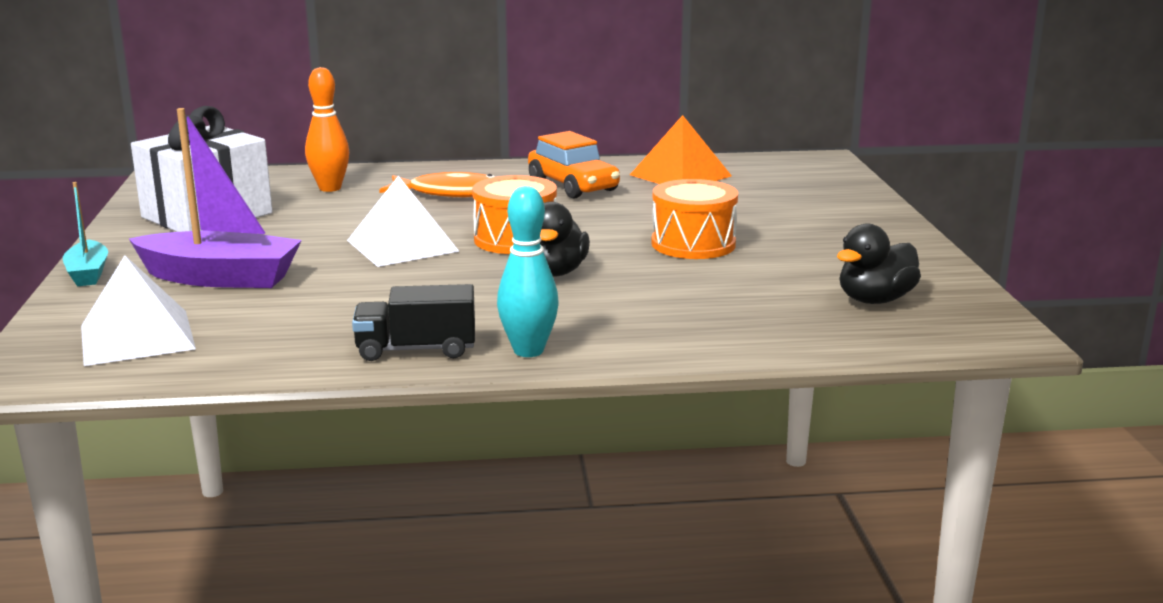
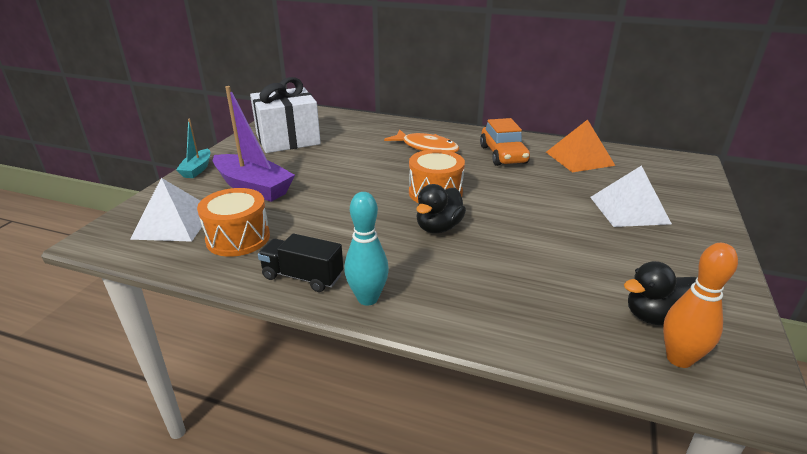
camera: 25 degrees right, 10 degrees up
orange bowling pin [305,67,349,192] -> orange bowling pin moved to [663,243,738,368]
white pyramid [347,176,460,267] -> white pyramid moved to [590,165,672,227]
orange drum [651,179,738,259] -> orange drum moved to [197,188,270,257]

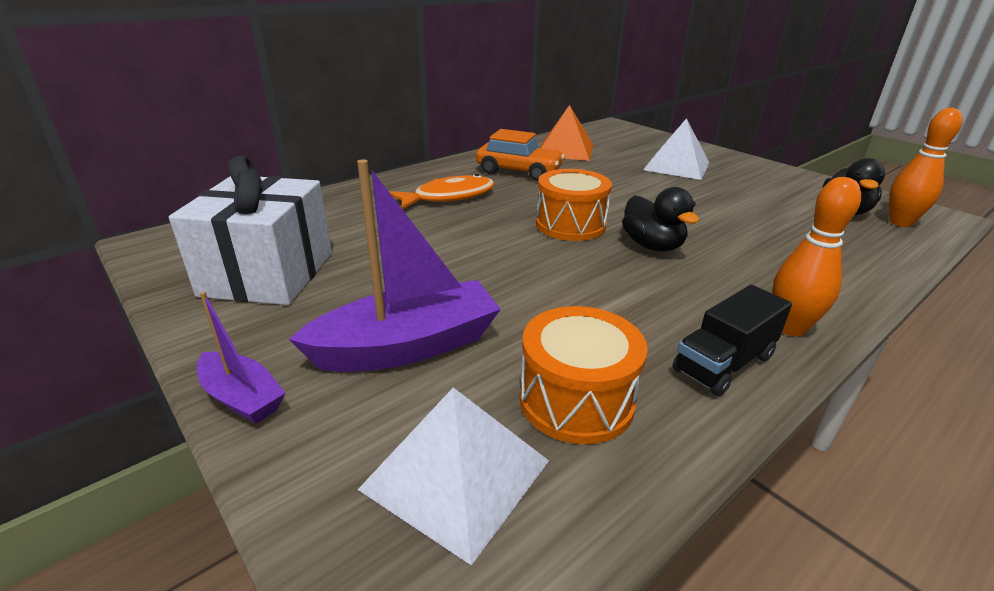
camera: 60 degrees left, 0 degrees up
turquoise boat [176,119,210,178] -> purple boat [197,291,285,424]
turquoise bowling pin [344,192,389,305] -> orange bowling pin [772,177,861,336]

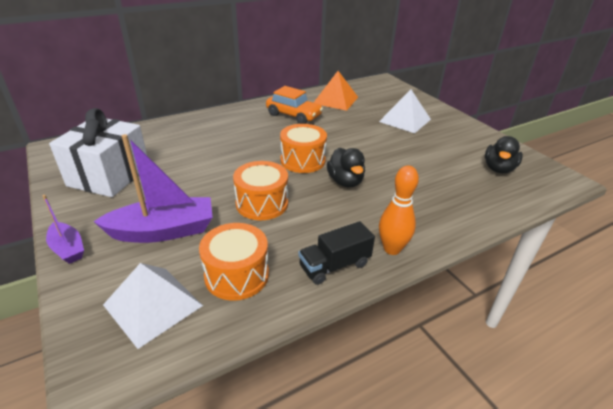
camera: 10 degrees right, 5 degrees up
orange fish [389,174,495,209] -> none
orange bowling pin [889,108,963,227] -> none
none -> orange drum [233,161,288,220]

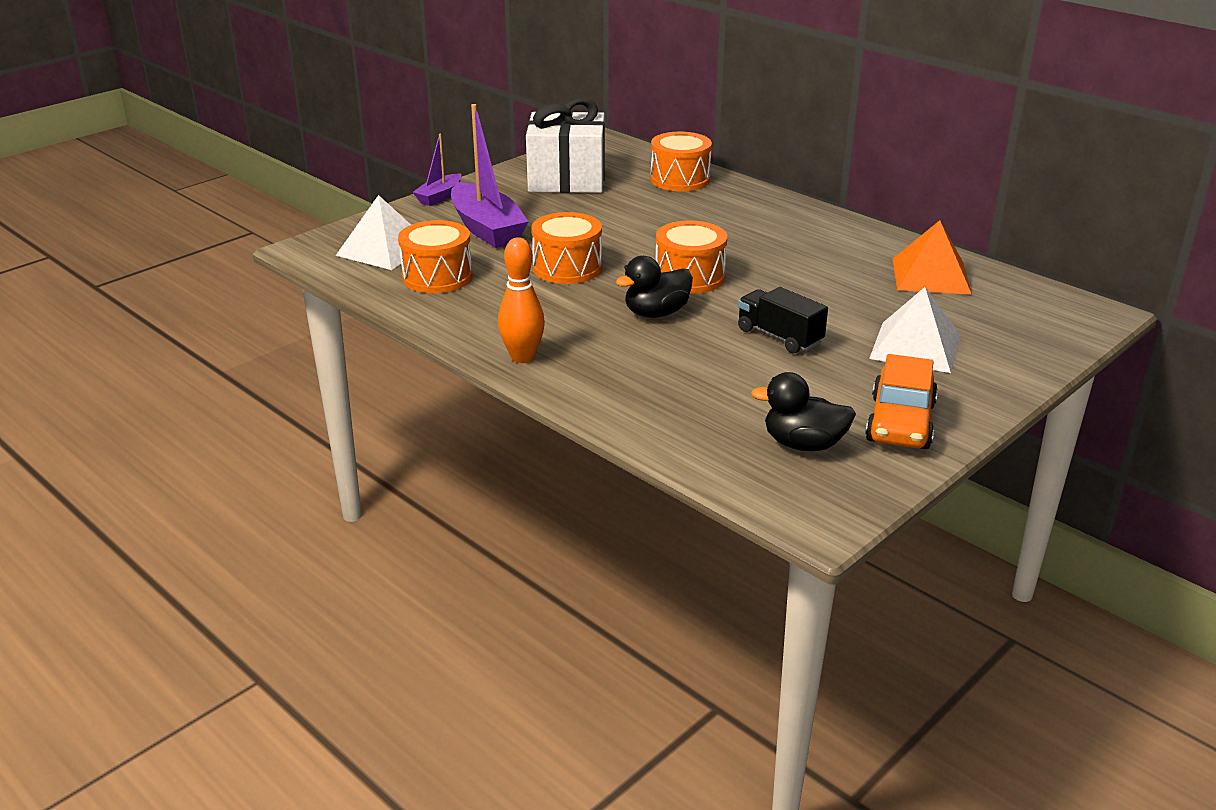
camera: 75 degrees right, 5 degrees down
orange car [266,86,323,124] -> orange car moved to [865,354,938,449]
black truck [298,221,375,285] -> black truck moved to [738,287,828,353]
none -> orange drum [650,132,712,191]

